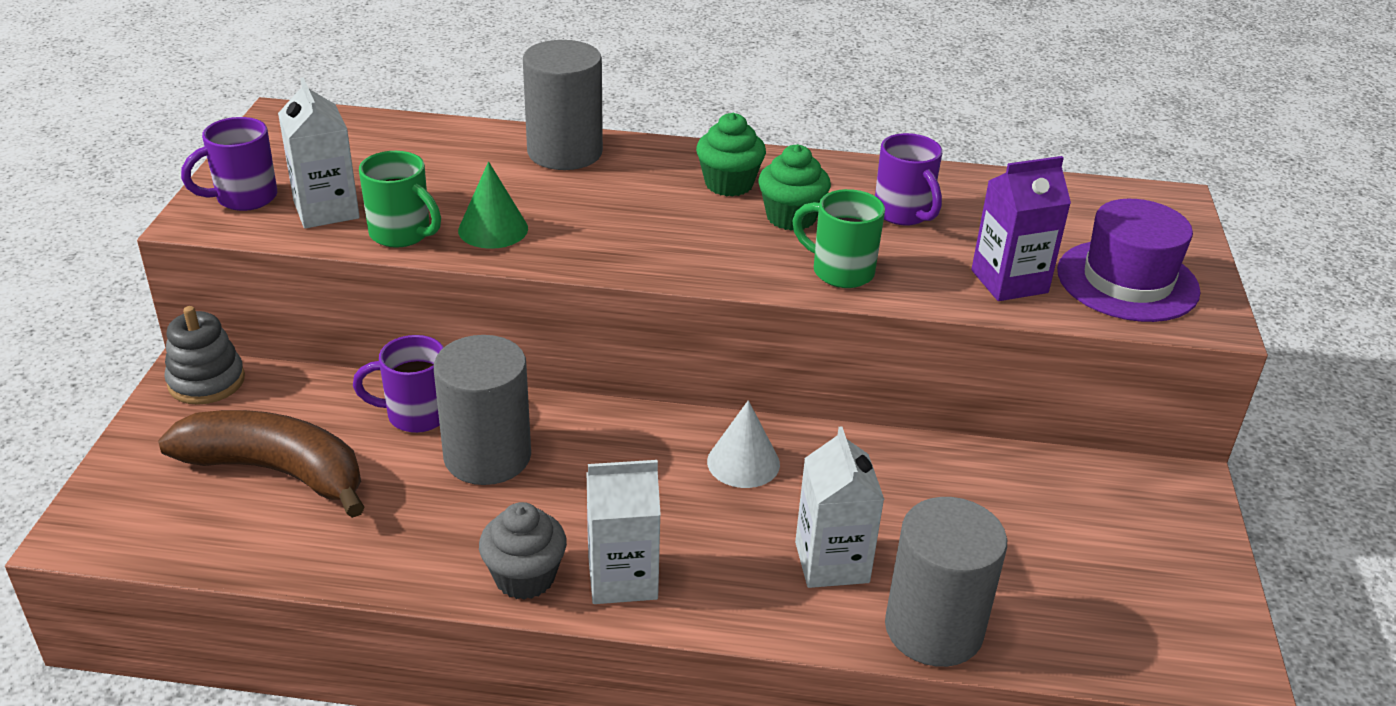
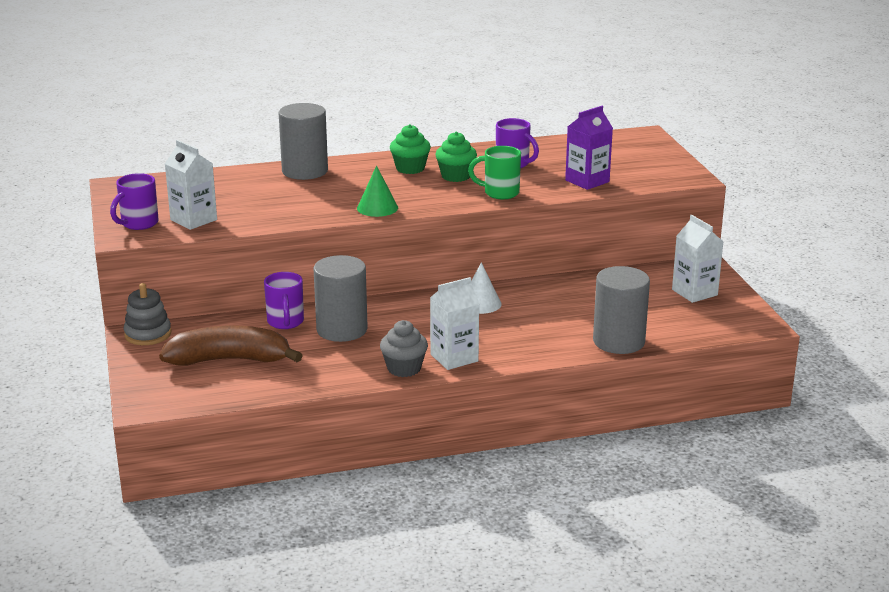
camera: 20 degrees left, 10 degrees down
purple mug [353,335,444,433] -> purple mug turned 75 degrees counterclockwise [264,272,304,329]
green mug [359,151,441,248] -> none
green cone [458,161,528,249] -> green cone moved to [357,165,398,217]
white carton [795,426,885,588] -> white carton moved to [672,215,724,303]
purple hat [1057,199,1200,322] -> none

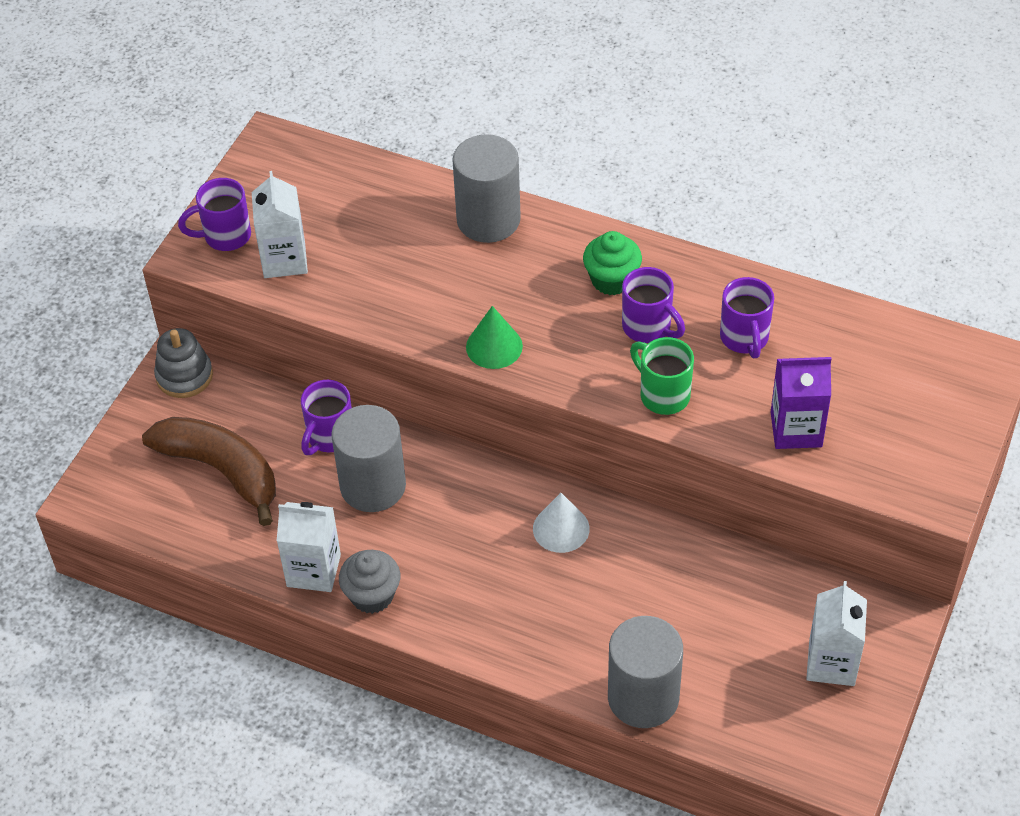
camera: 40 degrees right, 25 degrees up
white carton [430,277,479,370] -> white carton moved to [277,502,341,592]
green cupcake [435,132,477,182] -> purple mug [622,267,685,343]

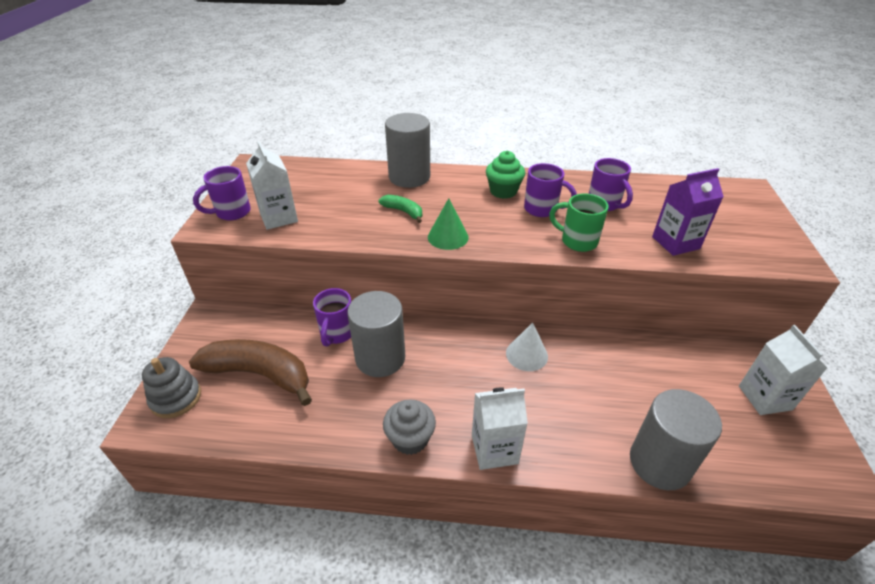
camera: 20 degrees left, 10 degrees down
grey stacking toy [154,328,213,398] -> grey stacking toy moved to [142,357,201,418]
white carton [277,502,341,592] -> white carton moved to [472,387,528,470]
none -> green banana [378,195,422,223]

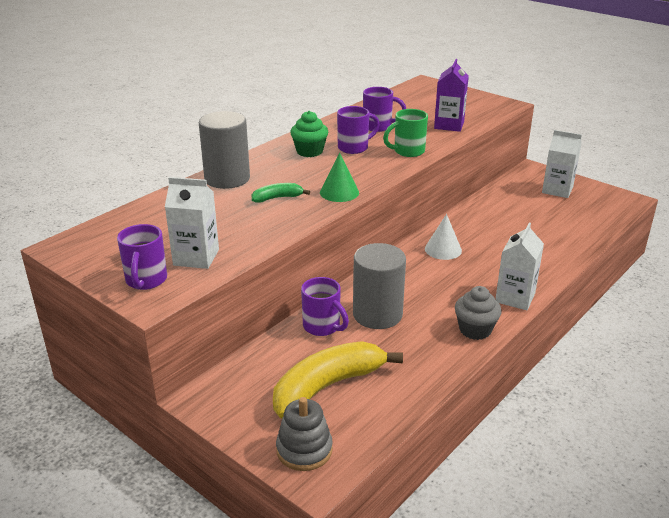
camera: 55 degrees left, 10 degrees down
brown banana [189,339,312,406] -> yellow banana [273,341,403,419]
grey cylinder [630,389,722,490] -> none

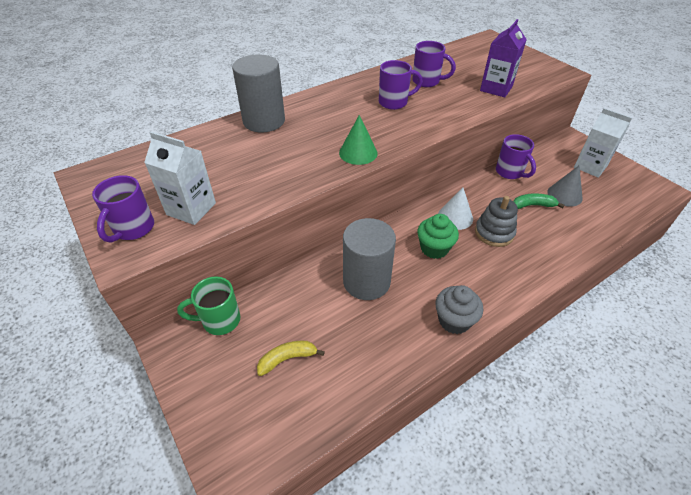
camera: 15 degrees right, 15 degrees up
green banana [252,183,310,203] -> green banana moved to [513,193,565,209]
yellow banana [273,341,403,419] -> yellow banana [257,341,325,376], size x0.47
grey stacking toy [276,397,333,471] -> grey stacking toy moved to [475,196,518,247]
green cupcake [290,111,328,157] -> green cupcake moved to [417,214,459,259]
purple mug [301,277,349,336] -> purple mug moved to [496,134,536,179]
green mug [383,109,428,157] -> green mug moved to [177,276,240,335]
white carton [495,223,544,310] -> none
none -> grey cone [547,166,583,207]

